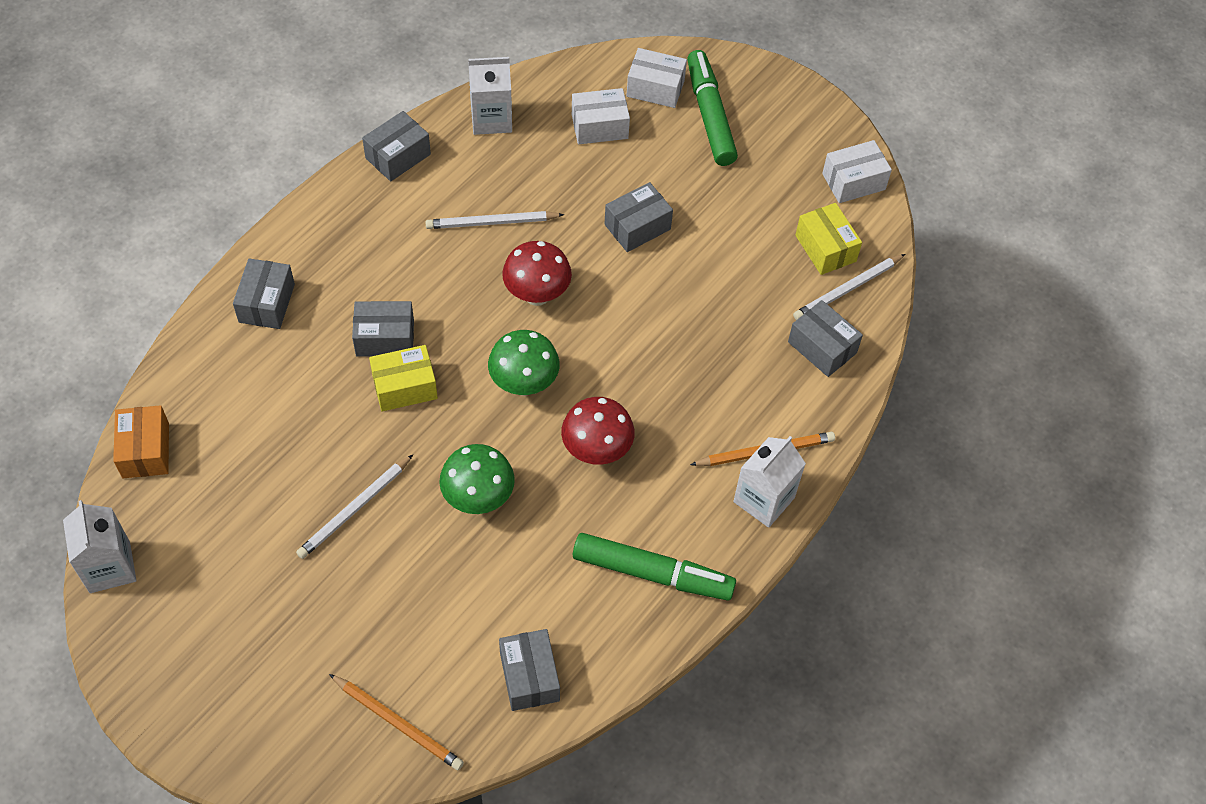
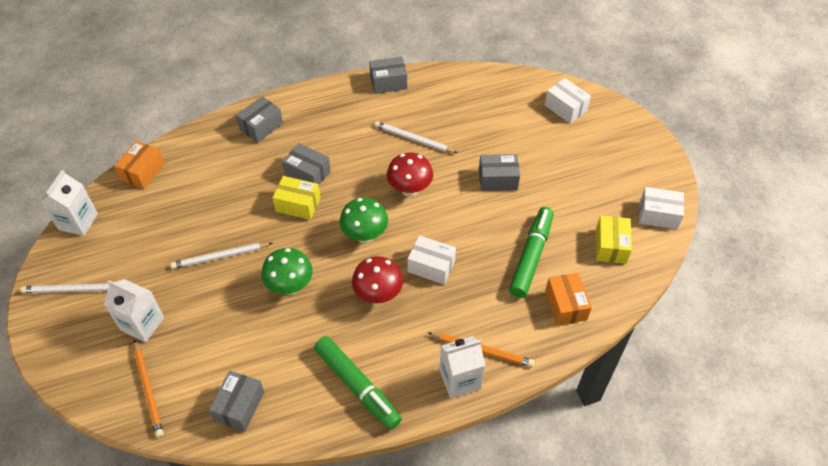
camera: 35 degrees right, 5 degrees down
white carton [468,57,512,135] -> white carton moved to [104,279,165,342]
white box [572,88,630,144] -> white box moved to [407,235,456,285]
green marker [687,50,738,166] -> green marker moved to [509,207,554,298]
grey box [788,300,863,377] -> orange box [545,273,592,325]
white pencil [793,254,905,320] -> white pencil moved to [20,283,109,293]

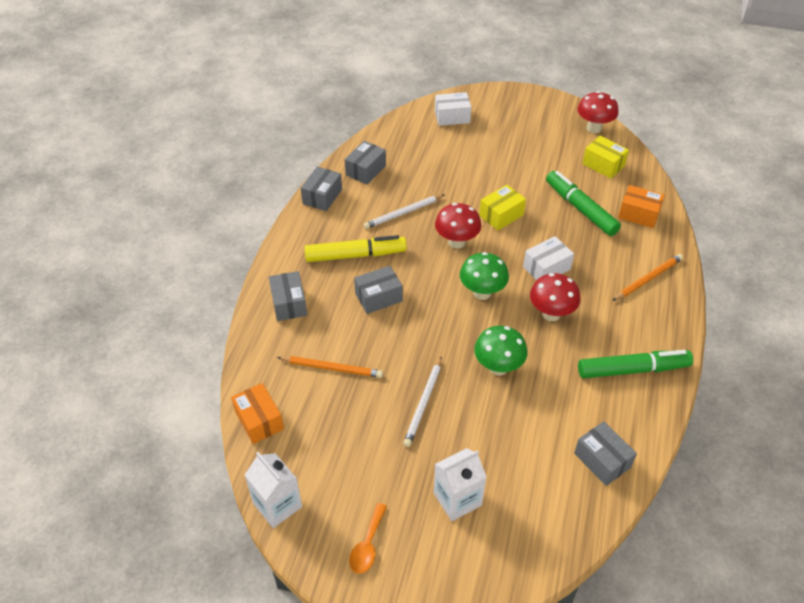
camera: 55 degrees left, 5 degrees down
white pencil [20,283,109,293] -> orange spoon [349,503,387,574]
orange pencil [134,340,164,438] -> orange pencil moved to [277,356,383,378]
yellow box [272,176,321,220] -> yellow box moved to [479,185,526,231]
white carton [439,336,486,399] -> none
grey box [479,154,520,191] -> grey box moved to [345,141,386,185]
white box [639,187,684,229] -> red mushroom [577,91,619,133]
none -> yellow marker [304,235,407,262]

